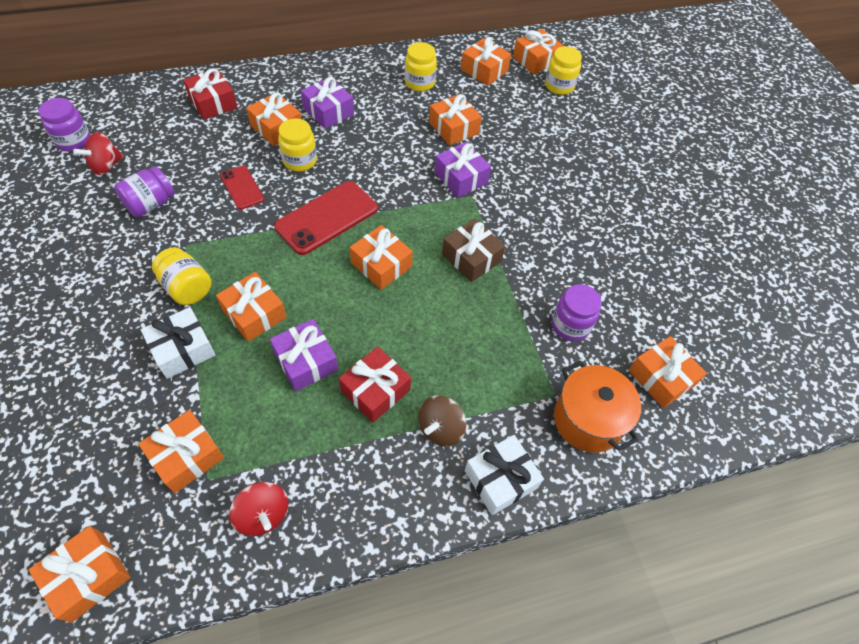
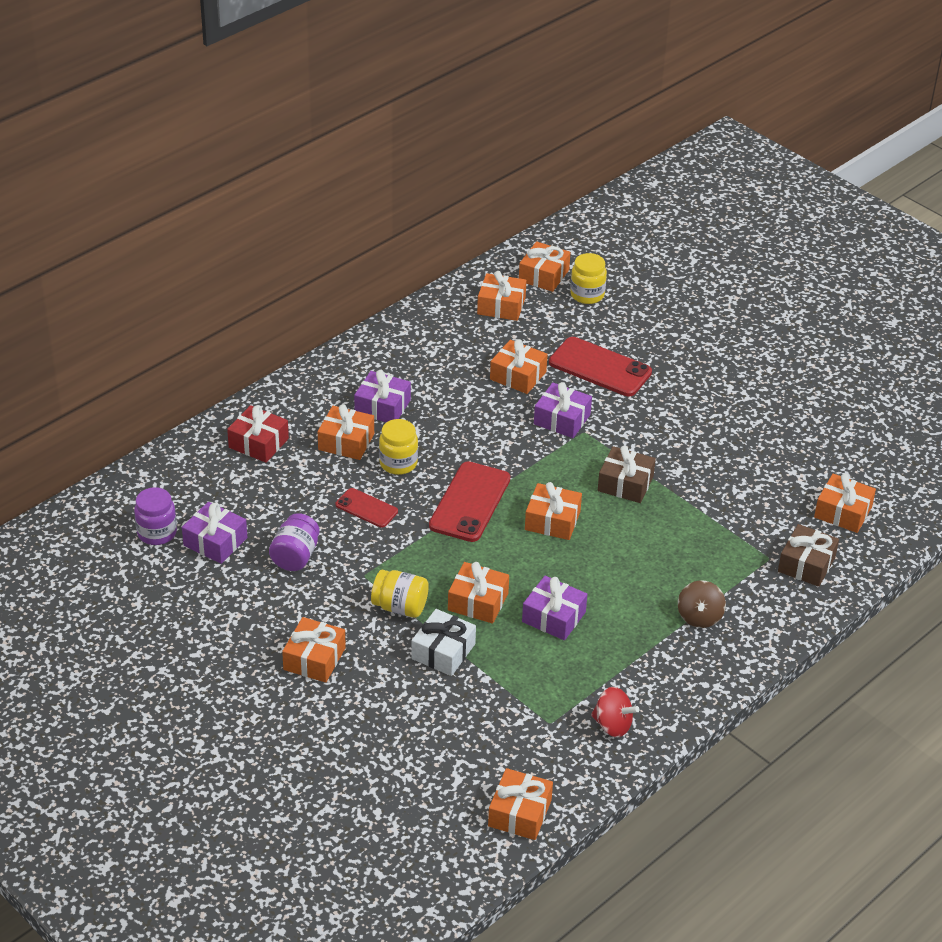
camera: 25 degrees left, 15 degrees down
red spinning top [73,132,124,175] -> purple gift [182,502,247,564]
orange gift [138,410,224,493] -> orange gift moved to [282,617,346,683]
red gift [339,347,411,423] -> none
yellow jar [405,42,437,92] -> none
white gift [465,435,544,515] -> none
purple jar [552,284,601,341] -> none
orange pot [554,361,641,453] -> brown gift [778,524,839,587]
none -> red phone [549,337,652,397]

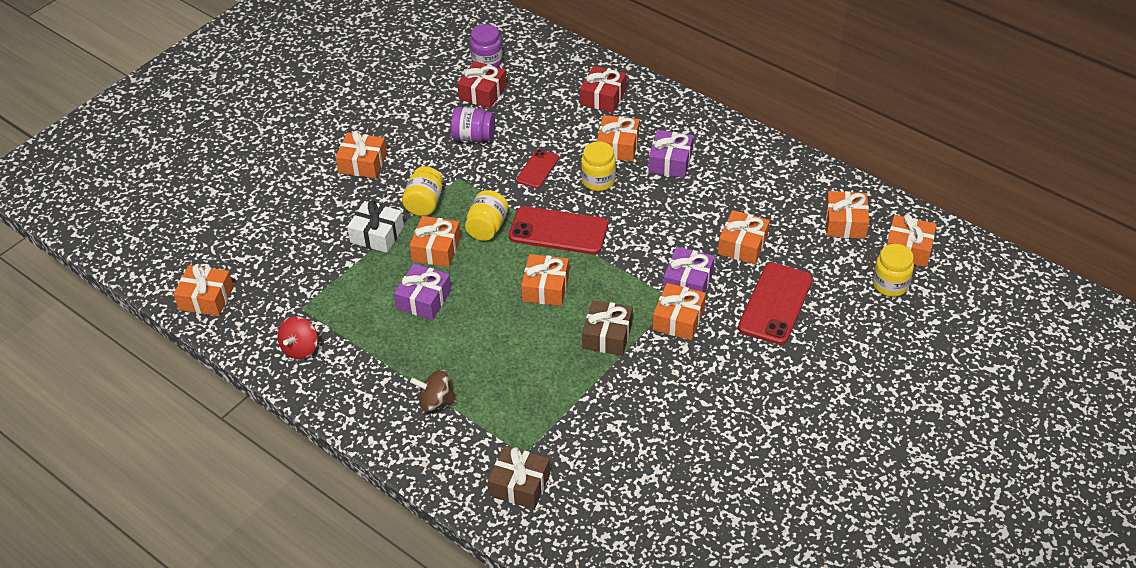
camera: 85 degrees right, 5 degrees up
purple gift [182,502,247,564] -> red gift [457,61,507,108]
orange gift [814,473,876,533] -> orange gift moved to [653,283,706,340]
none -> yellow jar [465,190,508,241]

